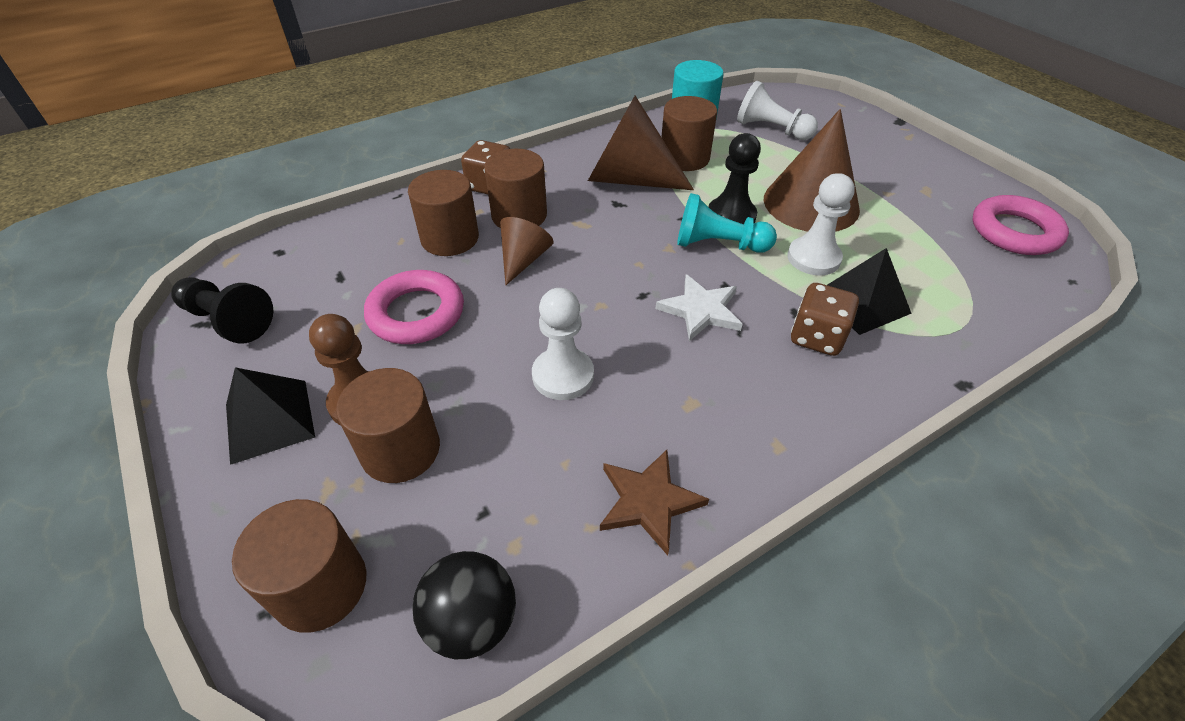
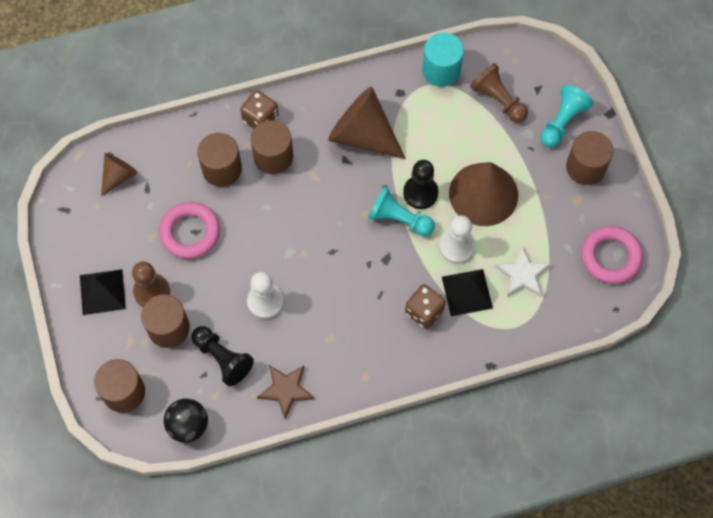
camera: 15 degrees right, 20 degrees up
black pawn [171,277,273,344] -> black pawn moved to [191,326,254,386]
brown cone [500,217,553,285] -> brown cone moved to [101,153,138,196]
white star [656,274,743,341] -> white star moved to [495,246,551,297]
brown cylinder [662,96,717,171] -> brown cylinder moved to [566,131,614,185]
white pawn [737,81,818,140] -> brown pawn [470,63,528,123]
none -> turquoise pawn [541,85,593,148]

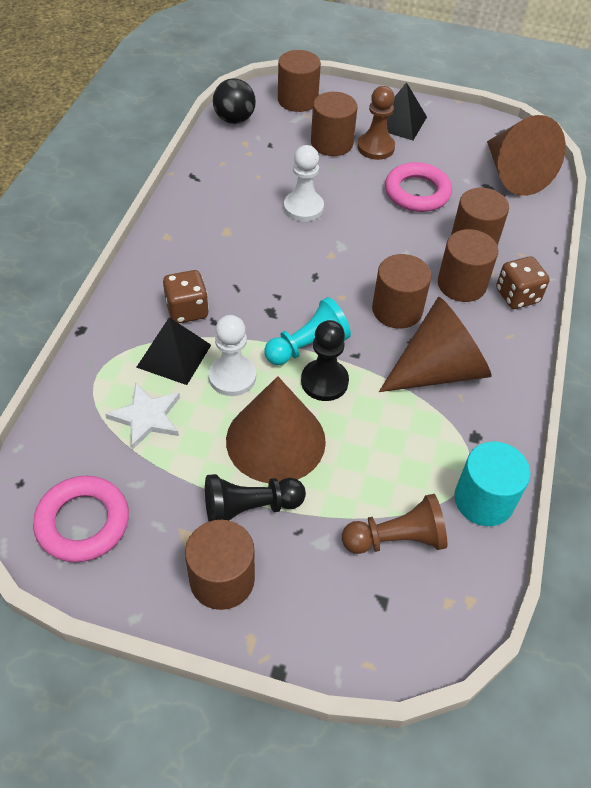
camera: 120 degrees right, 15 degrees down
brown cone [101,153,138,196] -> brown cone [487,115,566,196], size x1.86
black pawn [191,326,254,386] -> black pawn moved to [205,474,306,521]
brown star [257,365,314,419] -> none
turquoise pawn [541,85,593,148] -> none
none -> brown cylinder [372,254,431,329]

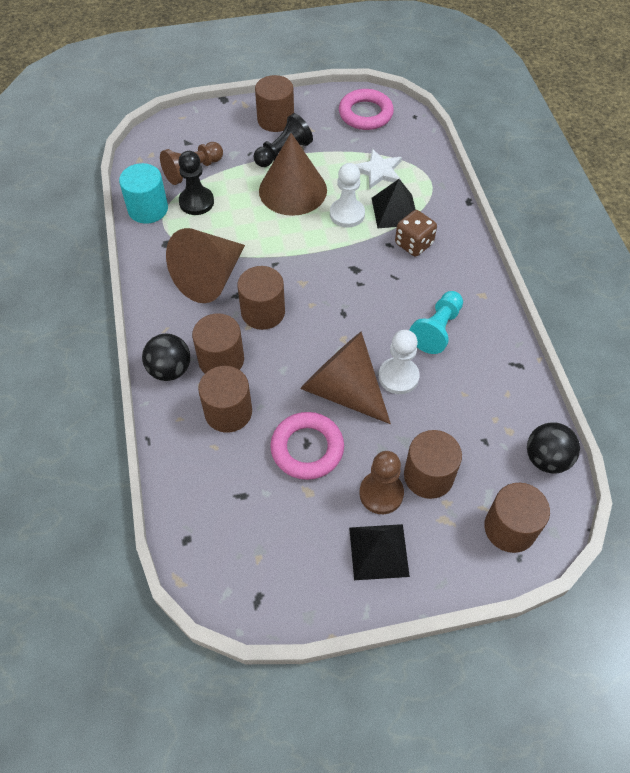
camera: 155 degrees right, 5 degrees up
turquoise pawn [264,297,351,365] -> turquoise pawn moved to [409,291,463,354]
black pawn [301,320,349,401] -> black pawn moved to [178,151,214,215]
brown cone [487,115,566,196] -> brown cone moved to [300,332,391,424]
brown dice [496,256,550,309] -> black ball [142,334,190,381]

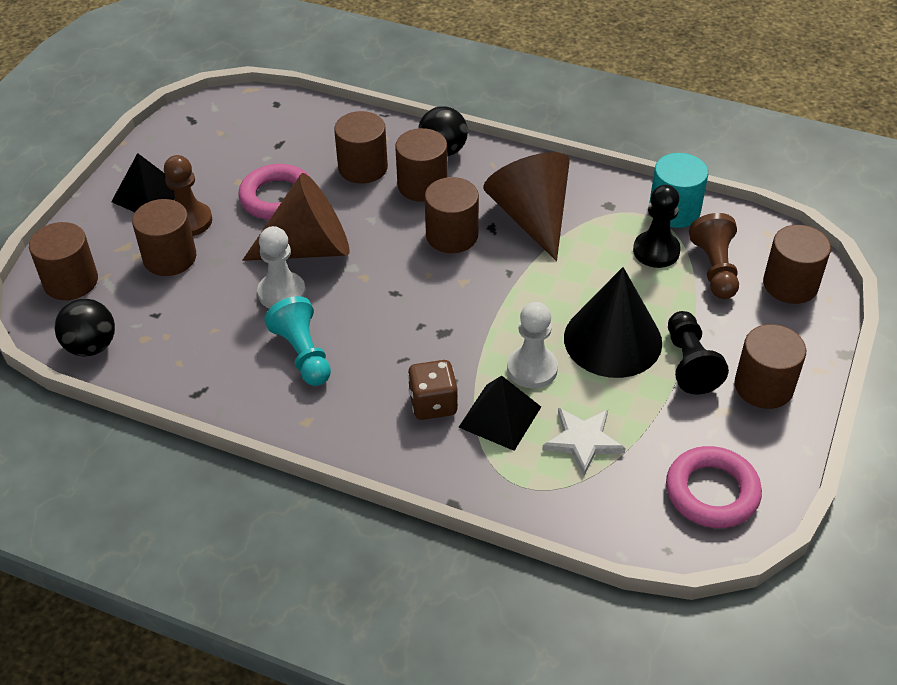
camera: 125 degrees right, 10 degrees down
brown cone [259,133,327,216] -> black cone [564,267,662,378]
none -> brown cylinder [763,225,831,304]

